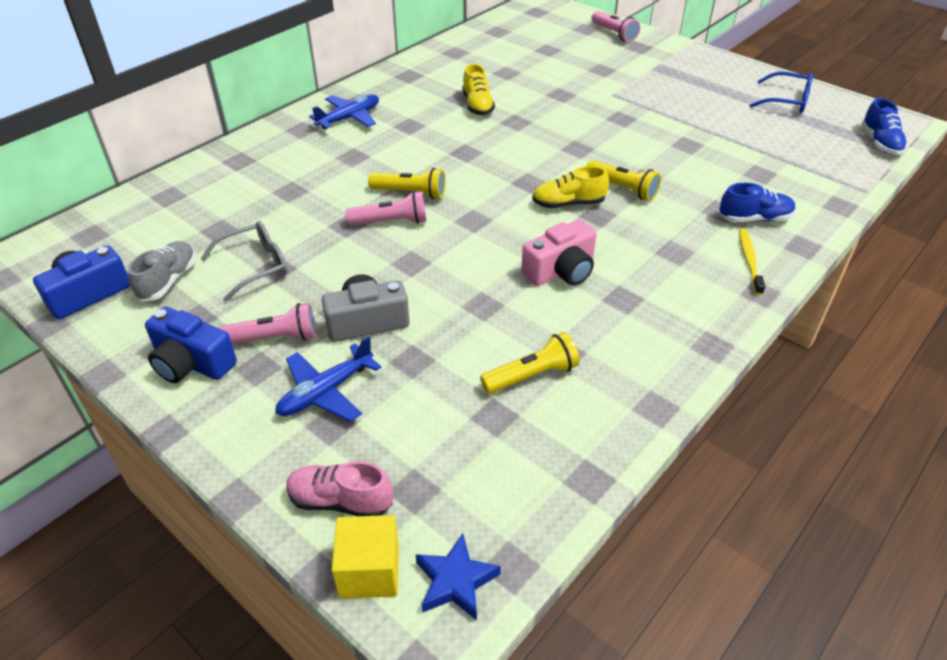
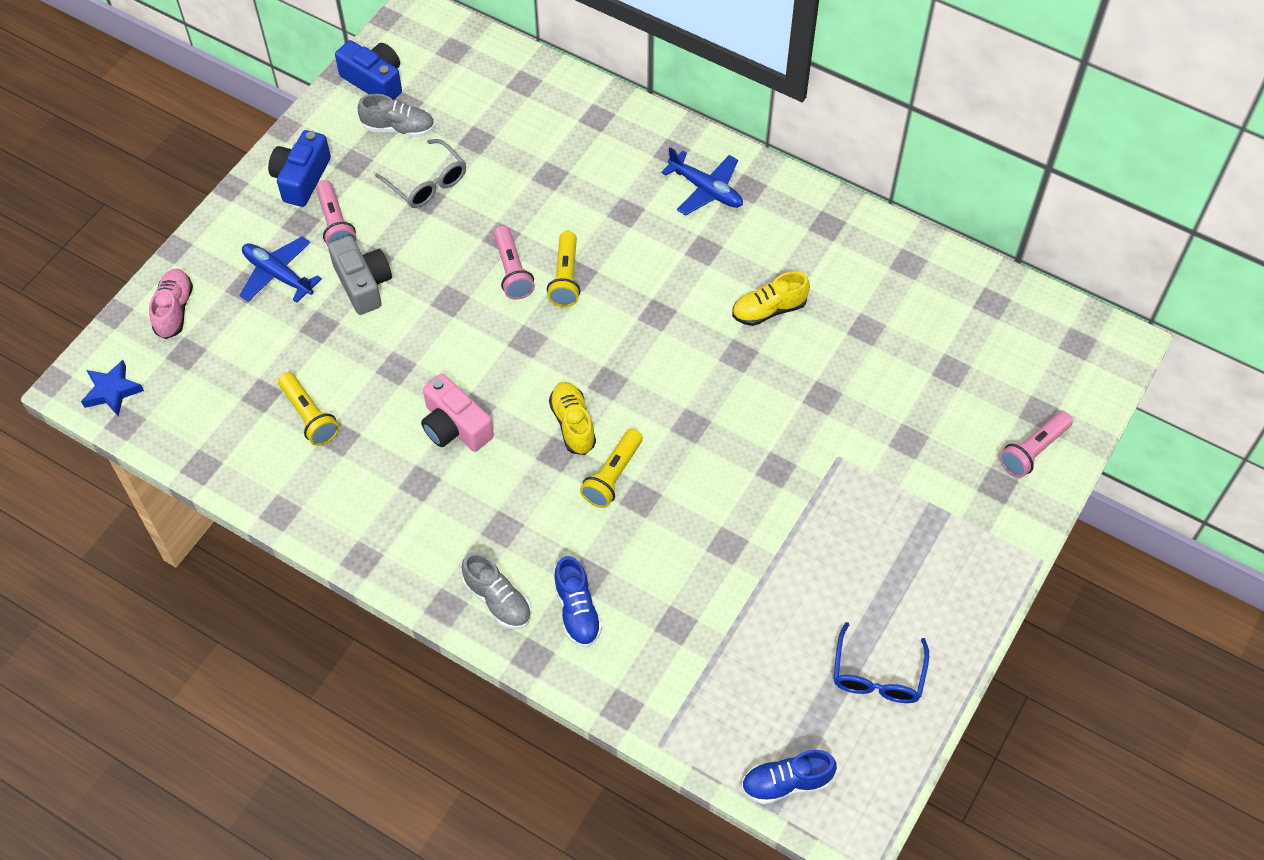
camera: 80 degrees right, 15 degrees up
yellow cube [332,515,399,599] -> none
yellow toothbrush [739,228,765,295] -> grey shoe [461,552,532,629]

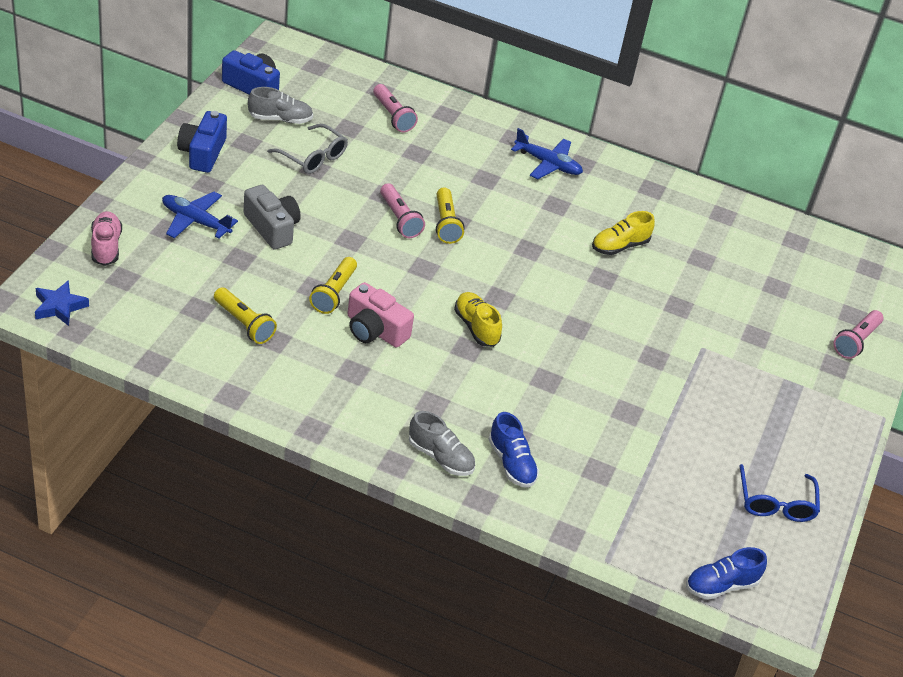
camera: 15 degrees left, 15 degrees down
pink flashlight [316,180,356,247] -> pink flashlight moved to [373,84,418,133]
yellow flashlight [580,429,643,508] -> yellow flashlight moved to [309,257,357,314]

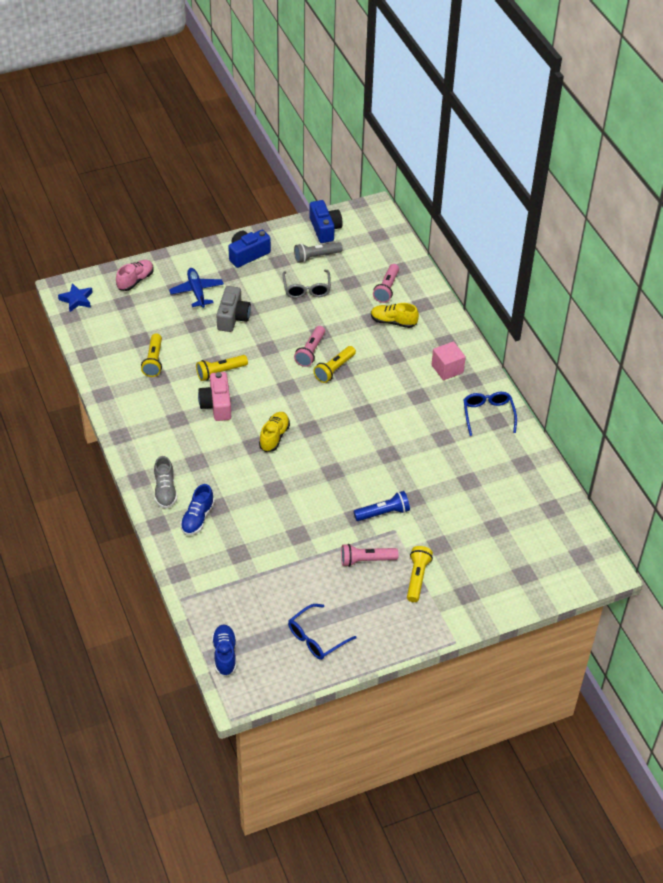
camera: 50 degrees right, 5 degrees up
grey shoe [248,87,313,124] -> grey flashlight [294,242,343,263]
blue plane [511,128,583,179] -> pink cube [431,341,466,380]
yellow shoe [592,211,655,255] -> yellow shoe moved to [371,303,419,328]
blue shoe [686,547,767,600] -> blue shoe turned 60 degrees clockwise [212,624,236,676]
pink flashlight [833,310,884,359] -> pink flashlight moved to [341,544,399,567]
none -> blue flashlight [353,491,410,521]
none -> yellow flashlight [407,546,433,602]
none -> blue glasses [463,392,517,436]

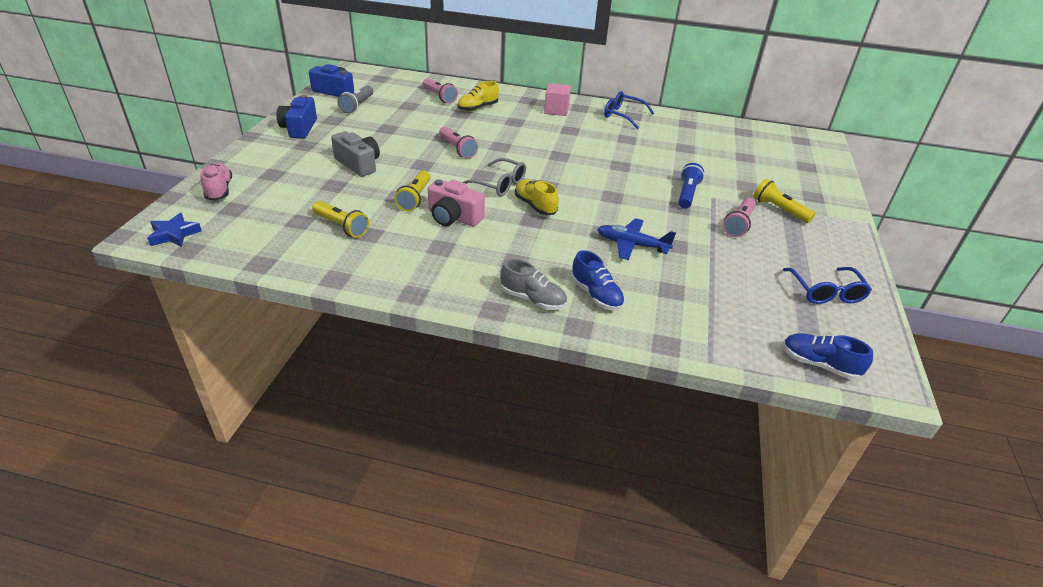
camera: 55 degrees left, 10 degrees down
blue plane [169,268,224,308] -> blue plane moved to [597,218,676,260]
grey glasses [282,270,331,298] -> grey glasses moved to [462,158,526,196]
yellow flashlight [313,346,356,383] -> none

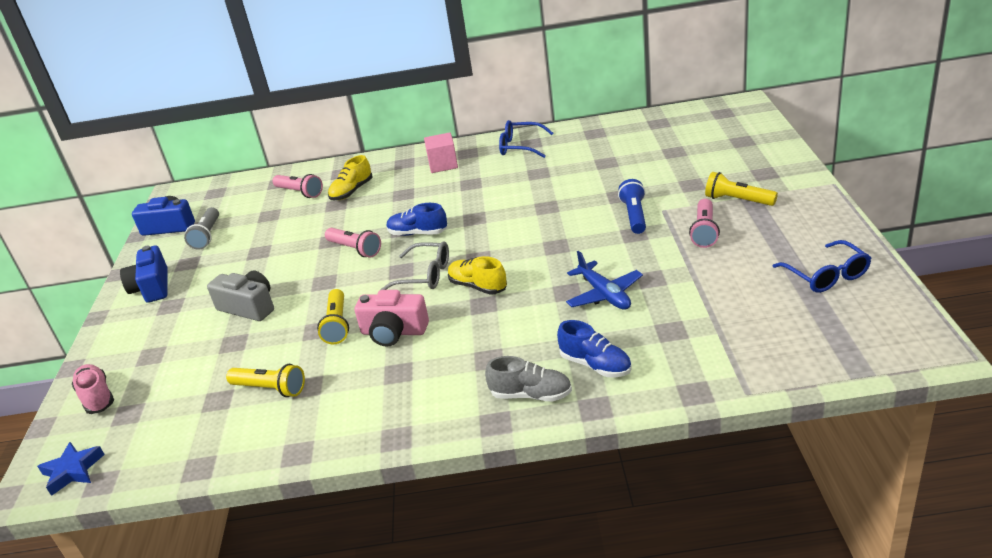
camera: 10 degrees left, 5 degrees down
blue plane [597,218,676,260] -> blue plane turned 120 degrees counterclockwise [566,251,643,310]
blue shoe [783,333,873,380] -> blue shoe moved to [387,203,447,236]

